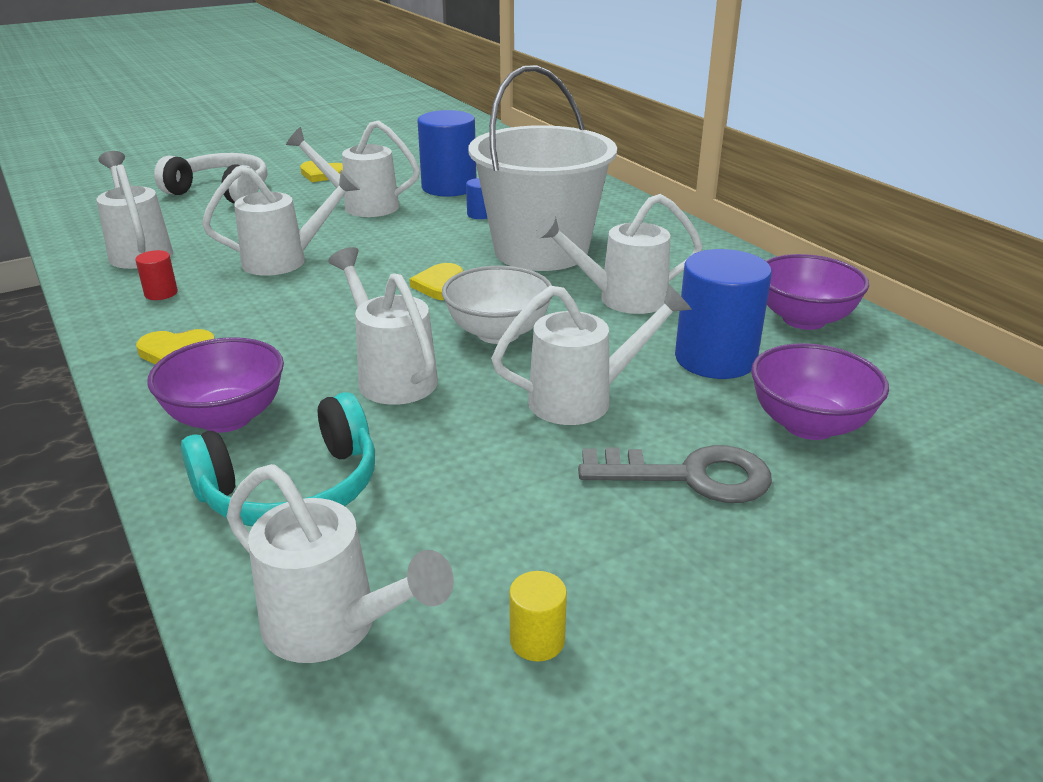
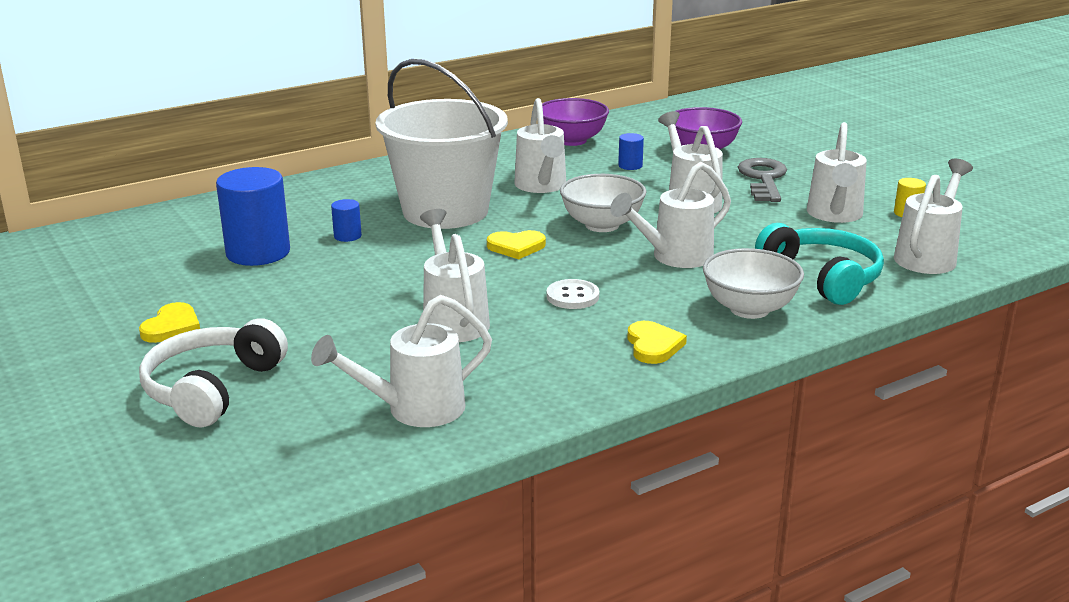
camera: 90 degrees left, 5 degrees down
red cylinder [135,250,178,300] -> none
purple bowl [147,337,284,433] -> white bowl [703,248,804,319]
white watering can [286,120,420,217] -> white watering can moved to [807,122,867,223]
blue cylinder [675,249,772,379] -> blue cylinder [618,133,644,170], size x0.45
none -> white button [547,279,599,309]

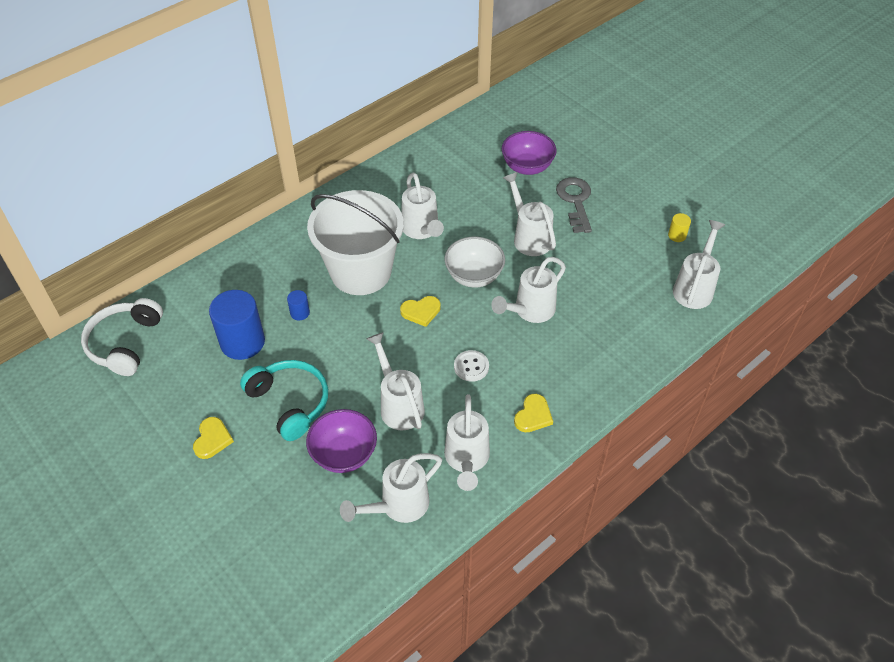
camera: 10 degrees left, 25 degrees up
white headphones [139,318,288,428] -> white headphones moved to [81,298,163,376]
purple bowl [542,98,609,146] -> purple bowl moved to [306,409,377,473]
blue cylinder [618,133,644,170] -> none
yellow heart [627,321,687,364] -> yellow heart turned 45 degrees clockwise [514,394,553,432]
white bowl [703,248,804,319] -> none
turquoise headphones [755,223,884,305] -> turquoise headphones moved to [240,360,328,441]
white watering can [807,122,867,223] -> white watering can moved to [444,394,490,491]

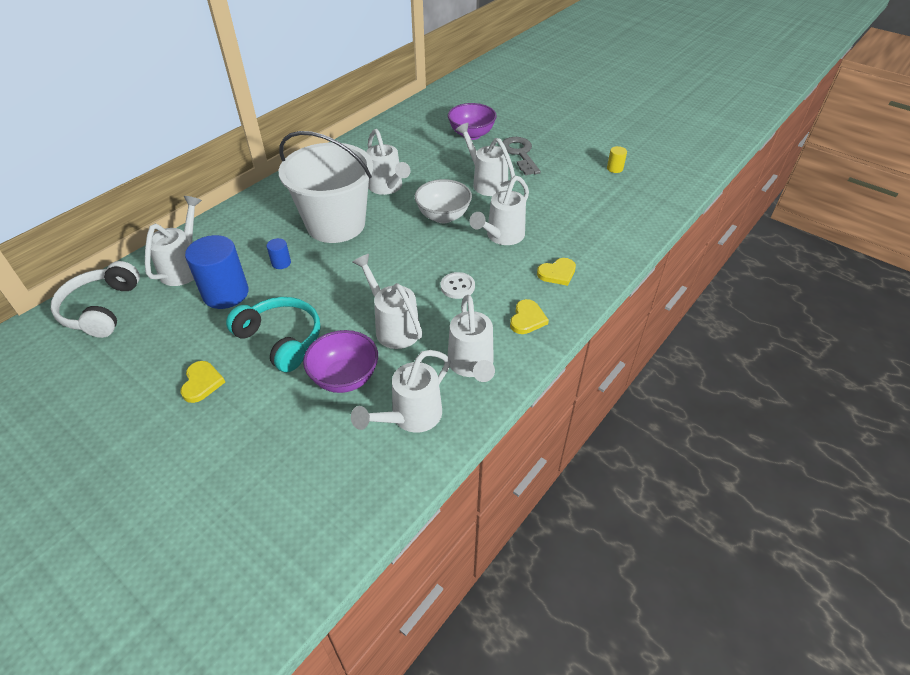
camera: 10 degrees left, 5 degrees down
yellow heart [400,296,441,327] -> yellow heart moved to [537,258,576,286]
white watering can [673,220,725,309] -> white watering can moved to [145,196,202,286]

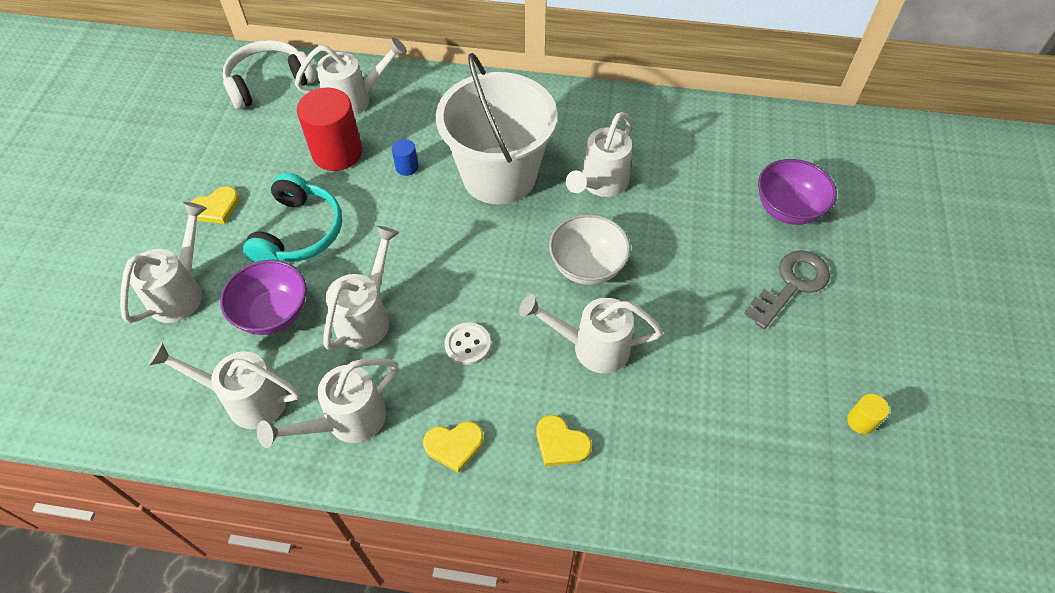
camera: 60 degrees right, 10 degrees up
blue cylinder [185,235,249,309] -> red cylinder [297,87,362,171]
white watering can [456,123,515,196] -> white watering can moved to [120,202,207,323]

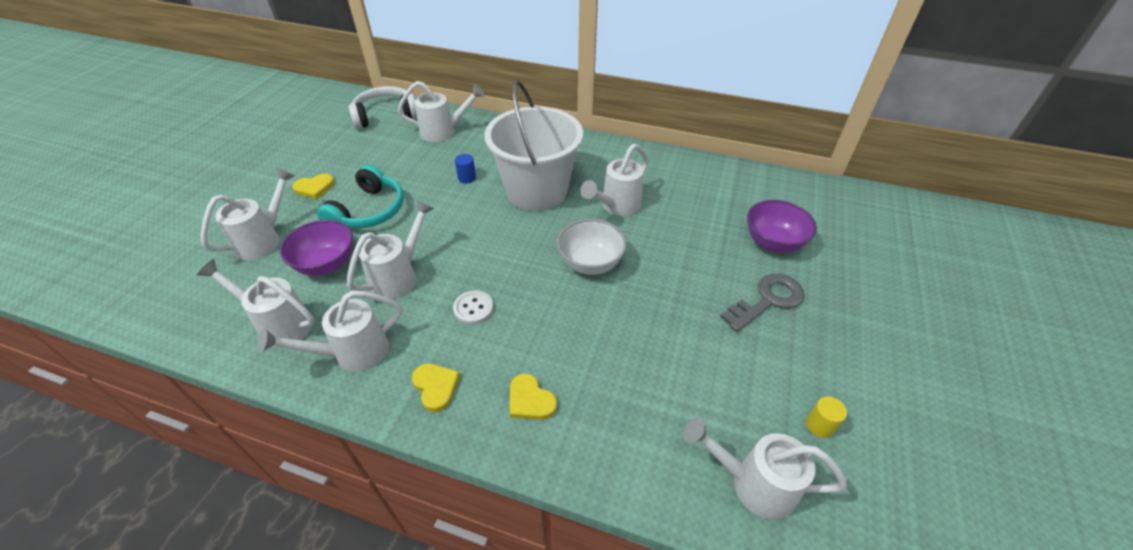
camera: 10 degrees right, 10 degrees down
red cylinder [297,87,362,171] -> none
yellow heart [423,421,484,473] -> yellow heart turned 120 degrees counterclockwise [412,363,460,412]
white watering can [519,294,663,373] -> white watering can moved to [683,418,847,520]

